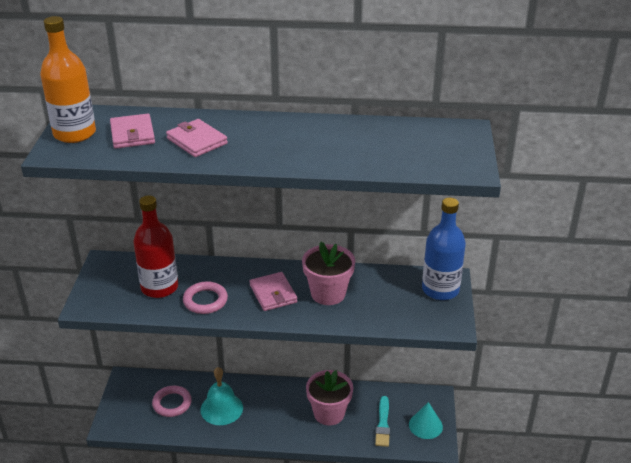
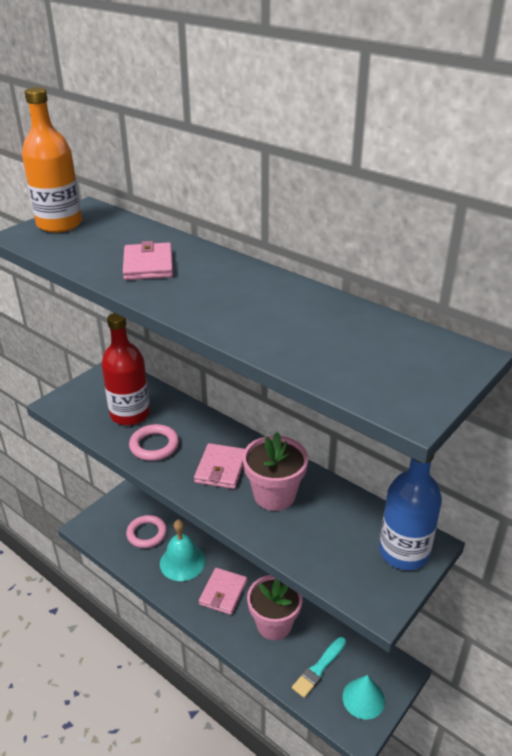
camera: 35 degrees right, 0 degrees up
pink wallet [110,114,155,149] -> pink wallet moved to [199,568,247,615]

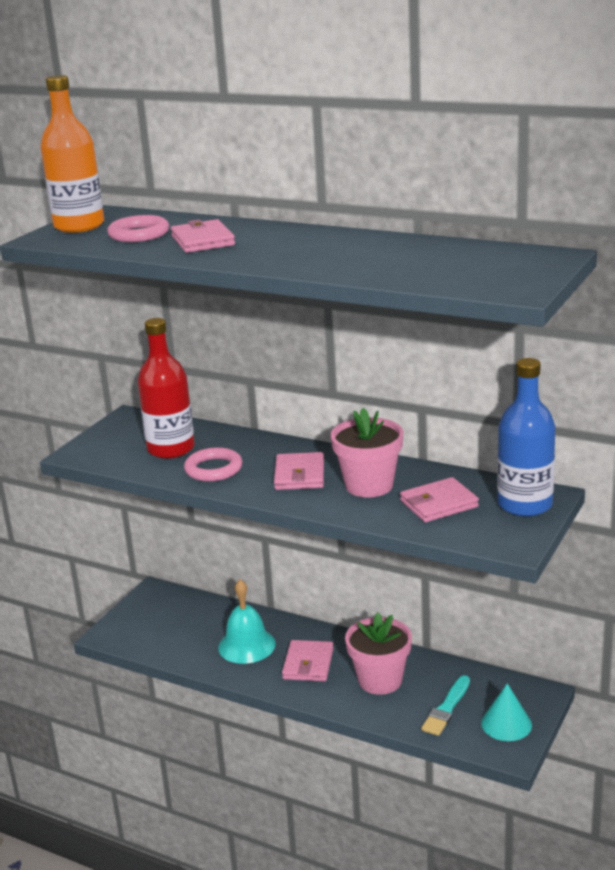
camera: 10 degrees left, 10 degrees down
pink ring [126,515,167,548] -> pink ring moved to [107,215,169,242]
none -> pink wallet [400,477,479,522]

